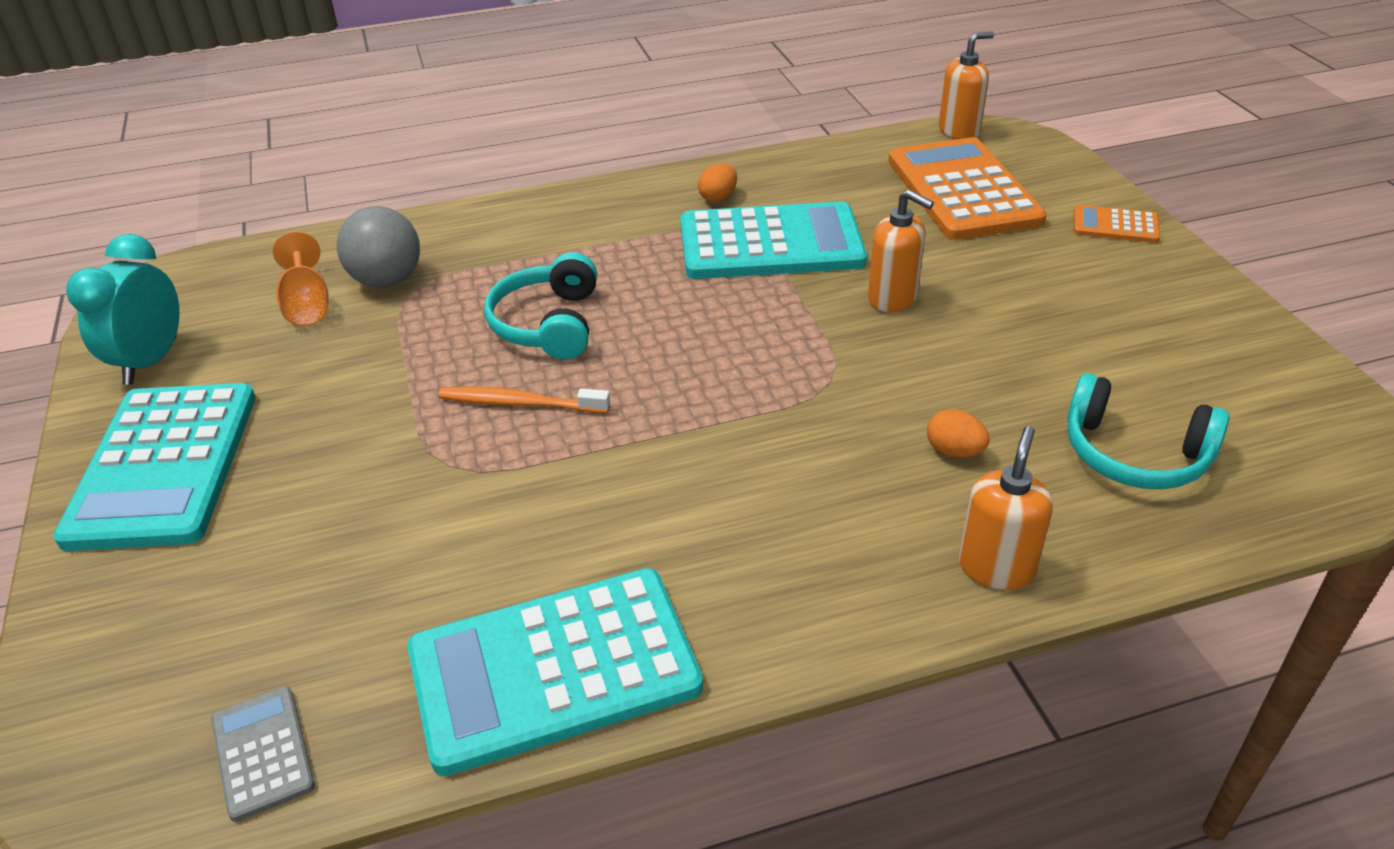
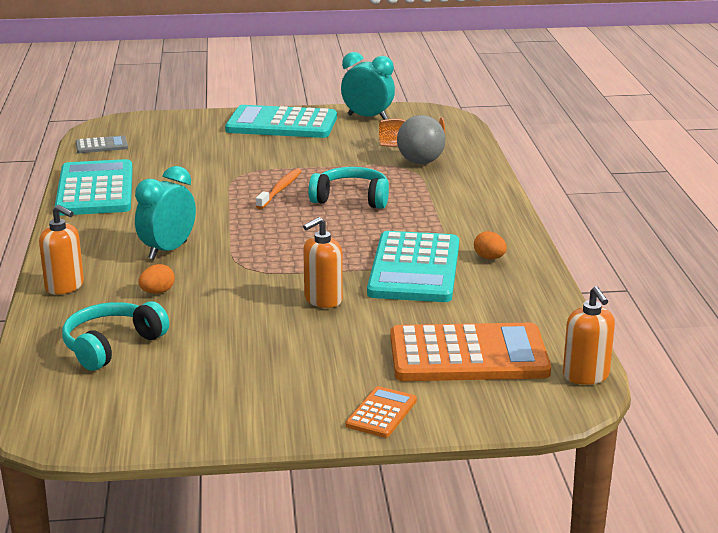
camera: 100 degrees right, 15 degrees down
none -> turquoise clock [135,166,196,260]

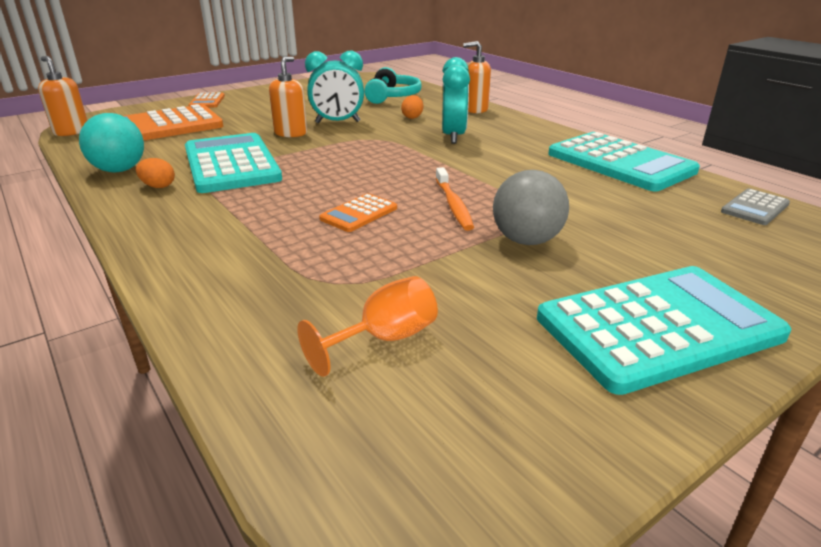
camera: 150 degrees right, 5 degrees up
turquoise headphones [308,167,389,209] -> orange calculator [319,193,397,232]
turquoise clock [341,52,395,120] -> turquoise clock moved to [305,51,364,123]
grey ball [397,115,445,164] -> grey ball moved to [493,170,569,245]
none -> turquoise ball [79,113,144,173]

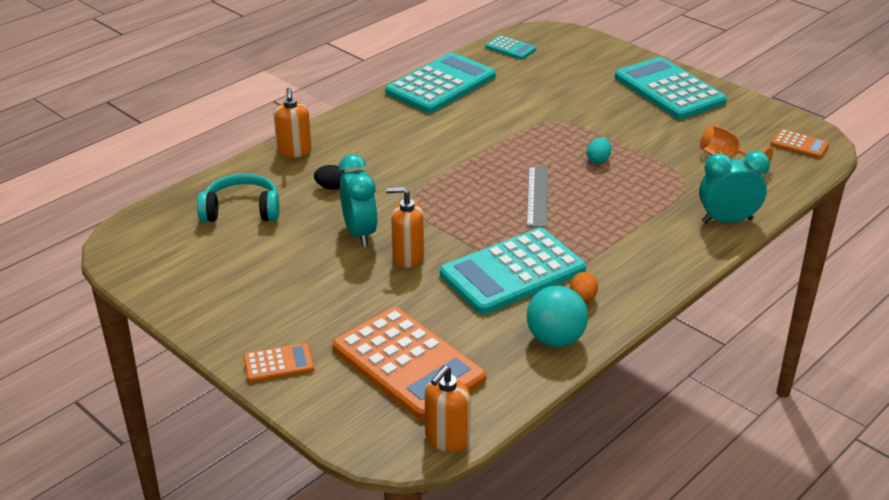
camera: 100 degrees left, 5 degrees up
orange calculator [319,193,397,232] -> orange calculator moved to [770,129,829,159]
orange egg [401,95,423,119] -> black egg [314,165,345,190]
orange toothbrush [436,167,474,231] -> none
turquoise clock [442,57,470,144] -> turquoise clock moved to [699,151,770,223]
grey ball [493,170,569,245] -> none
grey calculator [721,189,790,225] -> turquoise calculator [485,35,536,59]
none -> grey ruler [527,166,548,228]
none -> turquoise egg [587,138,611,164]

